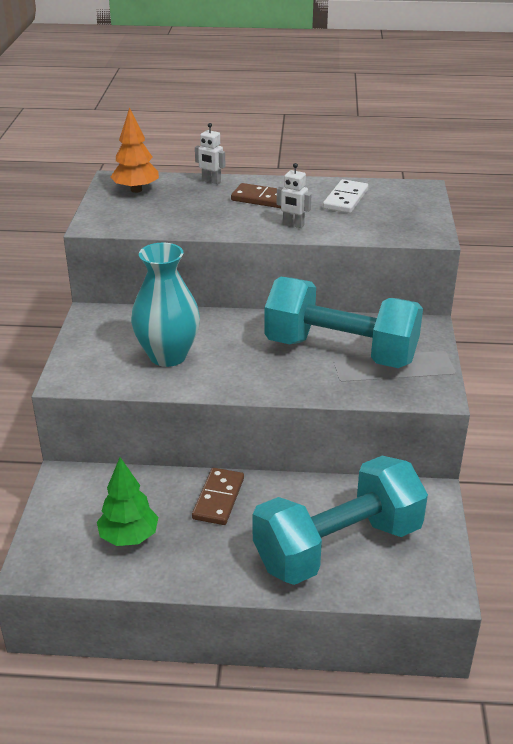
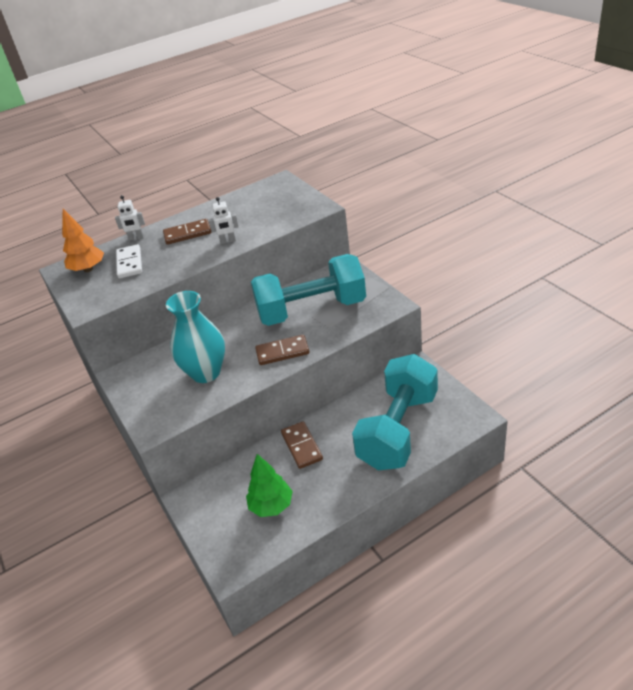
camera: 30 degrees left, 5 degrees up
white domino [323,179,368,213] -> white domino moved to [116,244,142,279]
none -> brown domino [255,335,309,365]

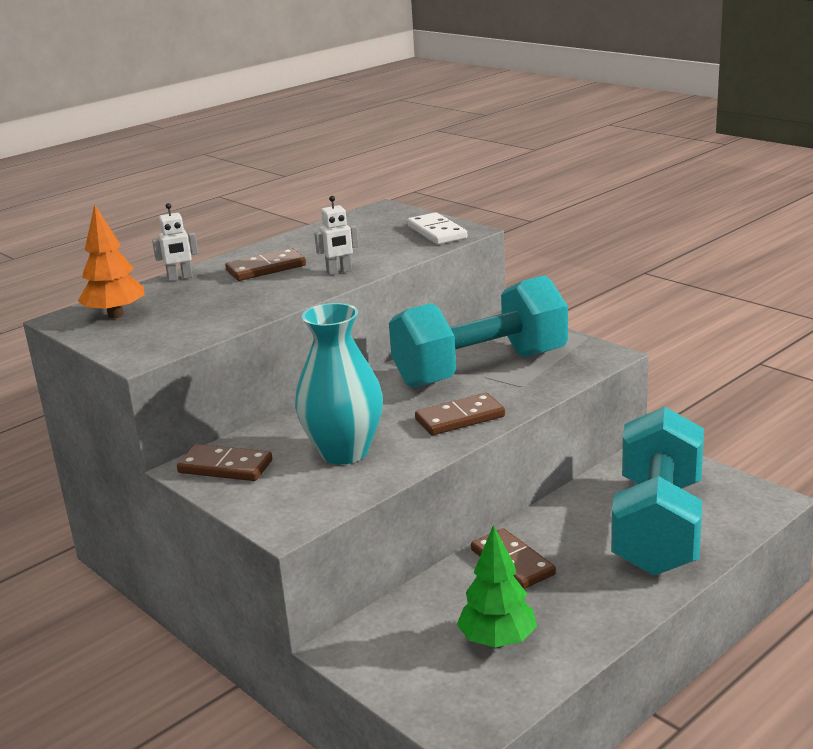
camera: 15 degrees left, 15 degrees down
white domino [116,244,142,279] -> white domino moved to [407,212,467,244]
none -> brown domino [177,444,272,481]

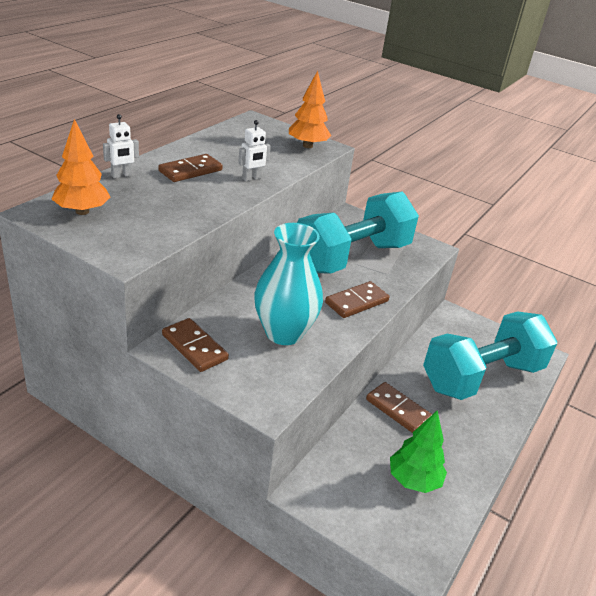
camera: 20 degrees left, 10 degrees up
brown domino [177,444,272,481] -> brown domino turned 45 degrees clockwise [162,318,229,372]
white domino [407,212,467,244] -> orange tree [289,71,331,148]
turquoise dumbbell [611,406,704,576] -> turquoise dumbbell turned 60 degrees clockwise [423,311,557,400]

